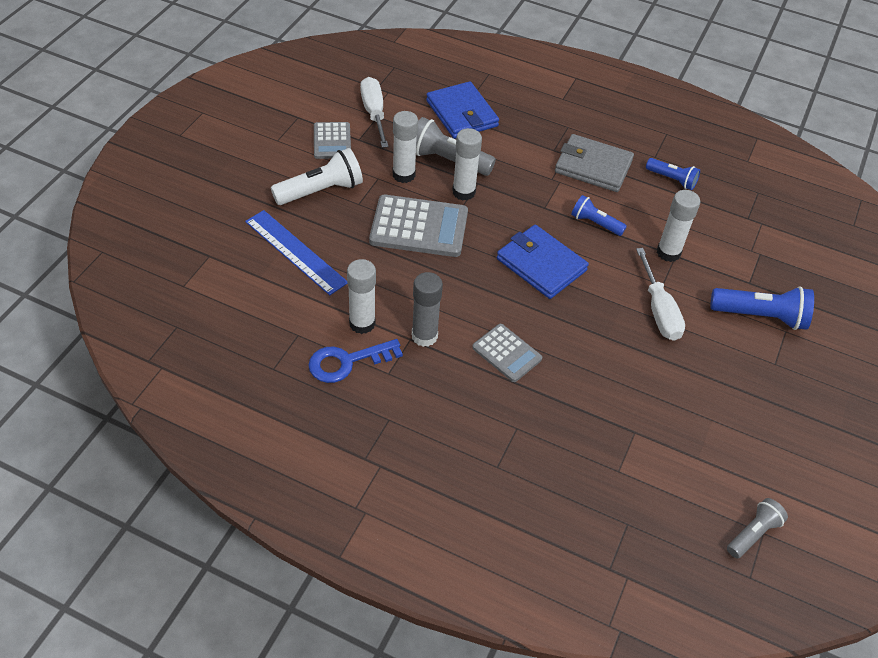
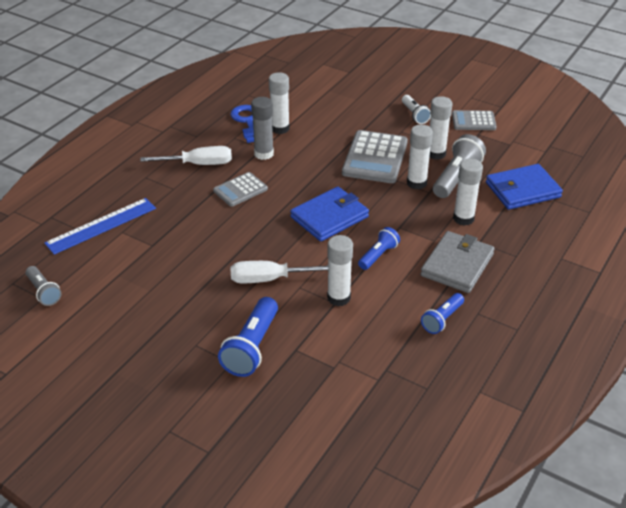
camera: 100 degrees right, 10 degrees down
blue ruler [245,210,347,295] -> blue ruler moved to [44,198,156,255]
white flashlight [271,148,363,205] -> white flashlight [402,95,431,124], size x0.61
white screwdriver [360,77,389,148] -> white screwdriver moved to [140,146,232,165]
none -> white glue stick [453,158,483,226]

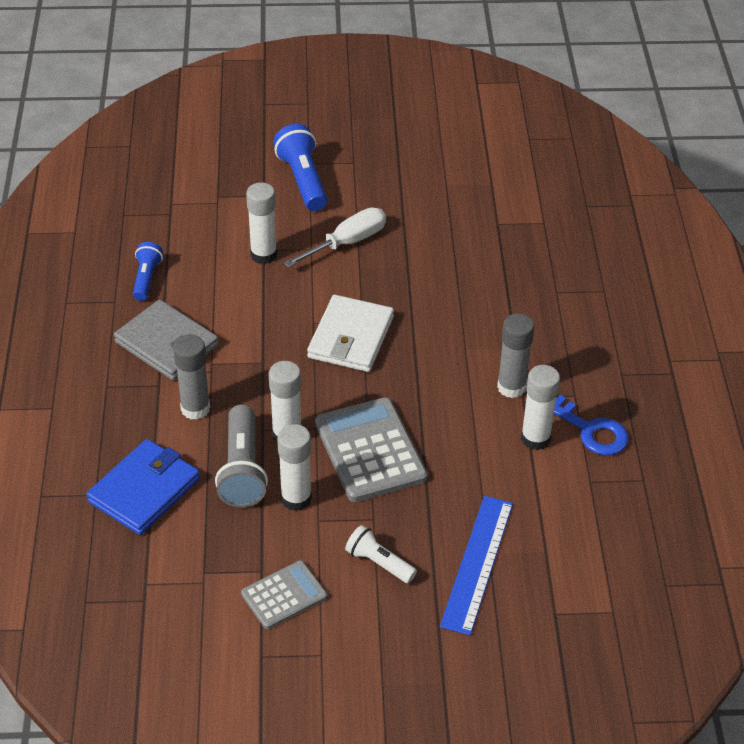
camera: 145 degrees right, 5 degrees up
grey flashlight [25,266,62,306] -> none
blue ruler [44,198,156,255] -> blue ruler moved to [440,496,513,635]
white screwdriver [140,146,232,165] -> none
grey calculator [213,172,268,207] -> none
blue wallet [290,187,369,241] -> white wallet [307,295,394,372]
blue flashlight [358,227,400,270] -> none
grey wallet [421,231,495,293] -> grey wallet turned 45 degrees counterclockwise [114,300,219,380]
white glue stick [453,158,483,226] -> grey glue stick [173,334,210,420]

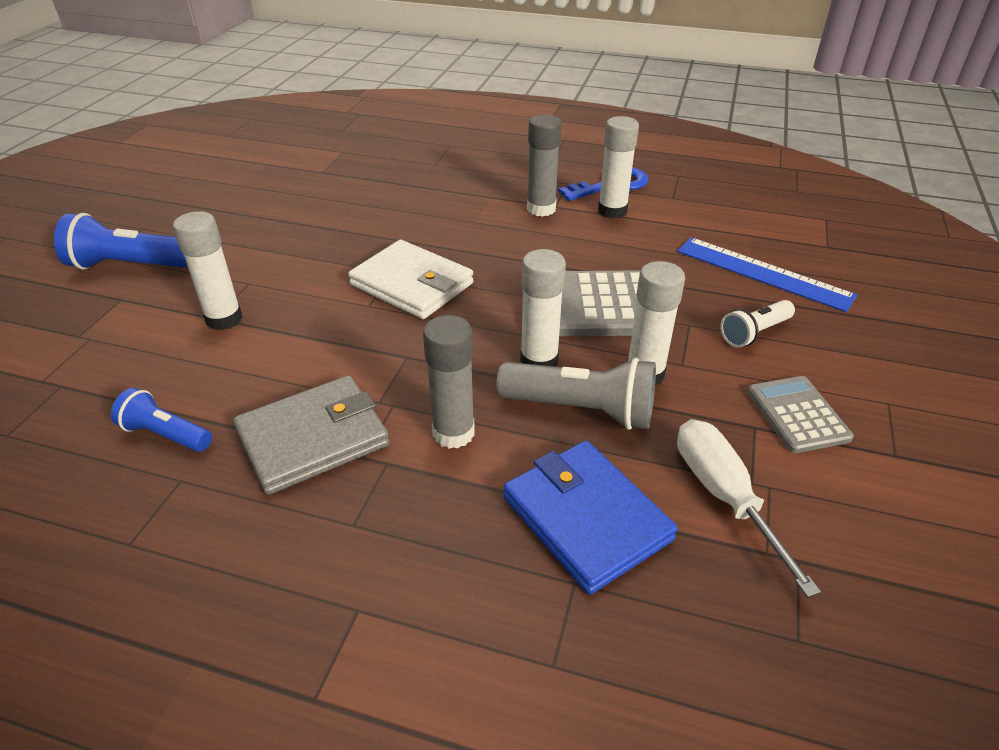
camera: 70 degrees left, 5 degrees down
white screwdriver [284,208,386,267] -> white screwdriver moved to [677,419,821,597]

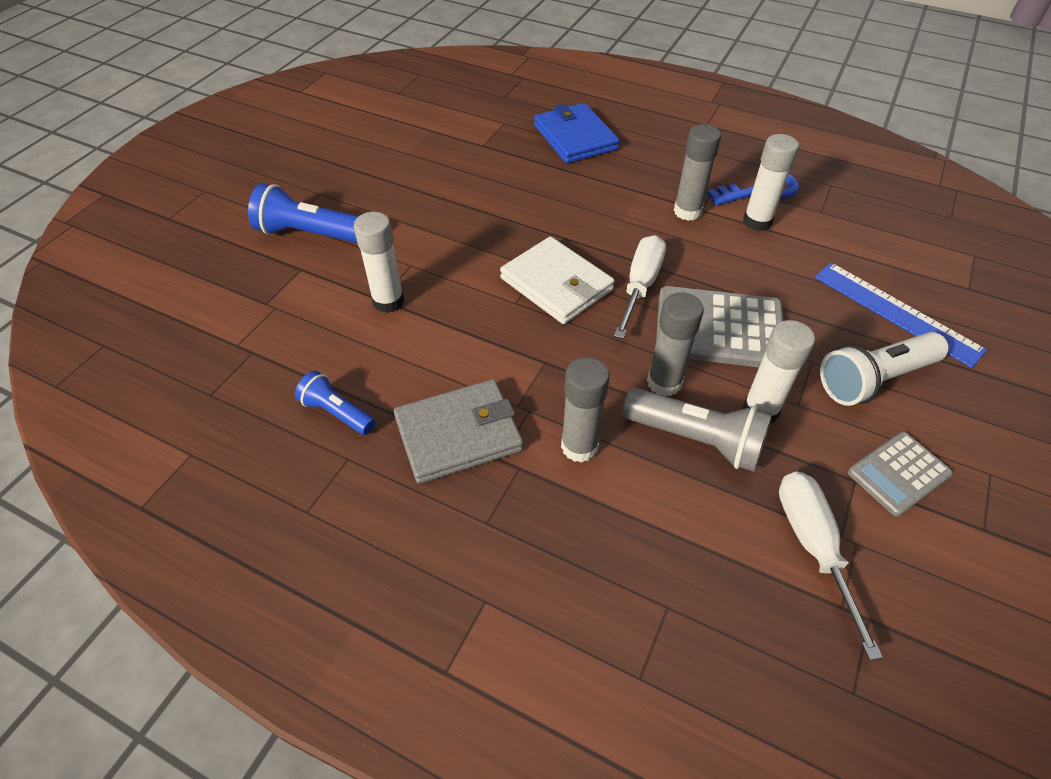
camera: 10 degrees right, 10 degrees up
blue wallet [503,441,678,594] -> blue wallet moved to [534,103,620,163]
white glue stick [520,249,566,367] -> grey glue stick [647,292,704,396]
white flashlight [720,300,795,347] -> white flashlight [820,332,949,406], size x1.64
grey calculator [747,376,854,453] -> grey calculator turned 120 degrees counterclockwise [848,432,953,516]
none -> white screwdriver [614,235,666,339]

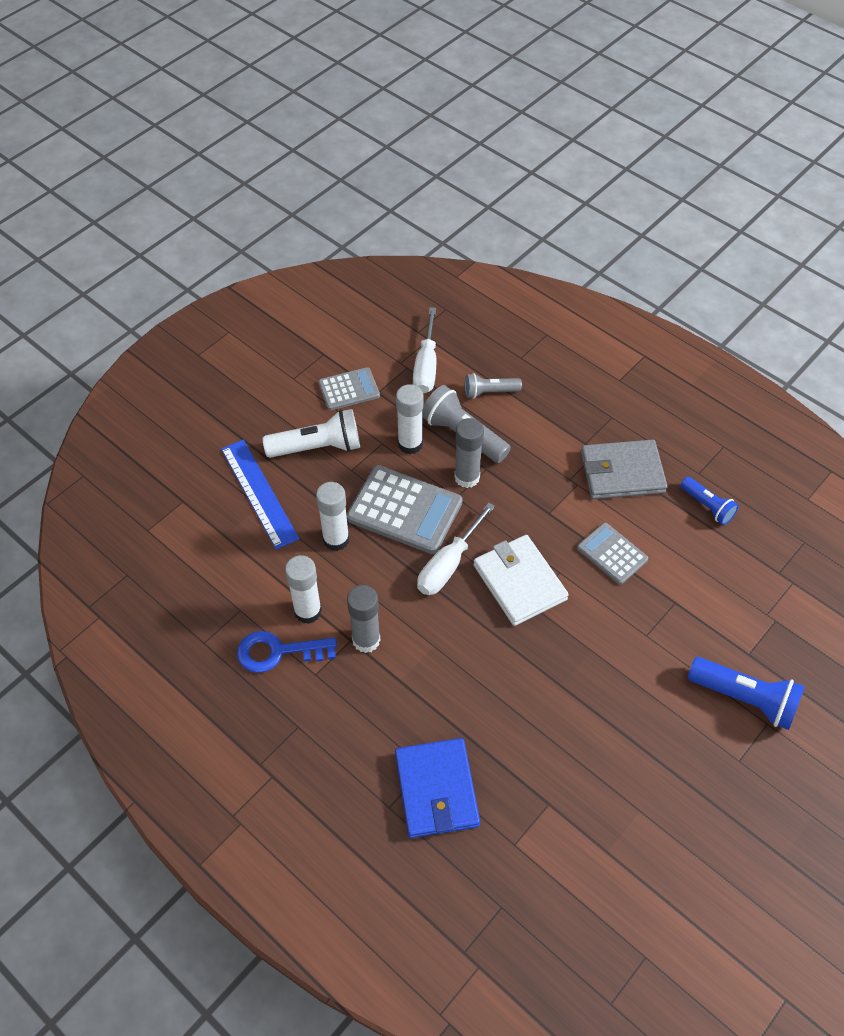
camera: 165 degrees left, 5 degrees up
white glue stick [354,212,404,313] -> white glue stick moved to [316,482,349,551]
grey glue stick [561,357,610,463] -> none
none -> grey flashlight [465,373,522,399]
none -> grey calculator [577,522,648,585]

